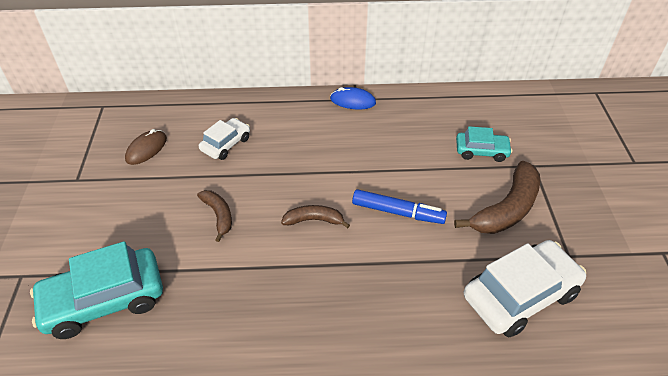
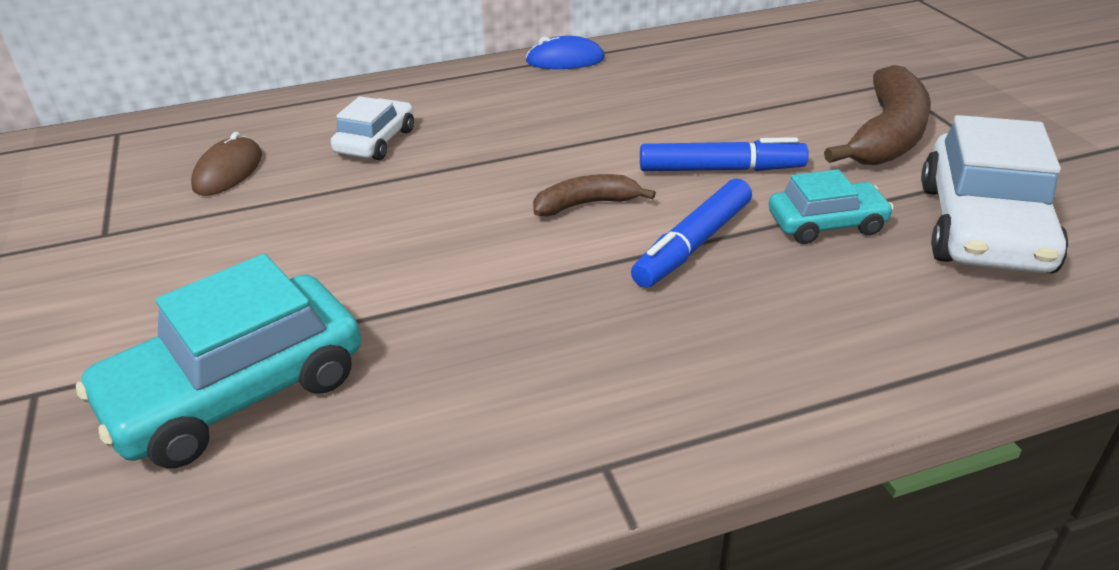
camera: 15 degrees left, 10 degrees down
brown banana [197,190,232,242] -> none
turquoise car [456,126,512,162] -> turquoise car moved to [769,169,894,244]
white car [464,240,586,337] -> white car turned 150 degrees clockwise [921,115,1069,273]
none -> blue marker [631,179,752,288]

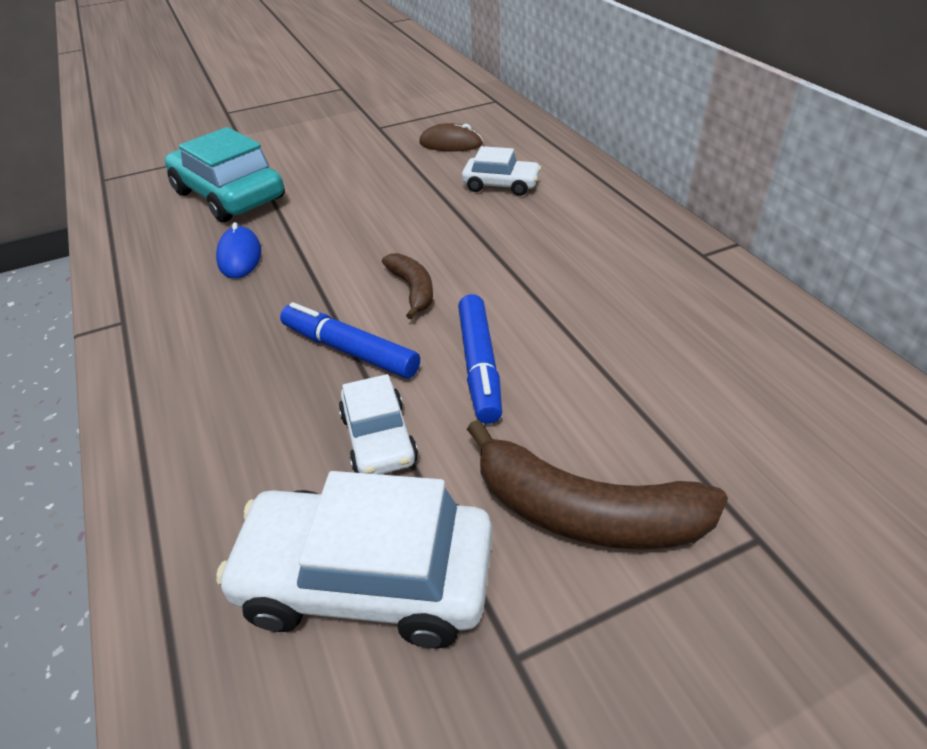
camera: 85 degrees right, 5 degrees up
blue mouse [526,36,605,69] -> blue mouse moved to [216,222,261,278]
turquoise car [769,169,894,244] -> white car [339,374,418,474]

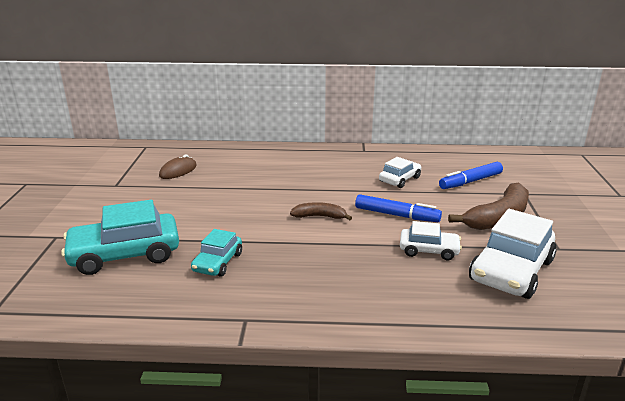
camera: 65 degrees left, 15 degrees down
blue mouse [216,222,261,278] -> turquoise car [191,229,242,277]
blue marker [280,302,420,379] -> blue marker moved to [439,162,503,189]
white car [462,146,541,196] -> white car moved to [379,157,421,188]

